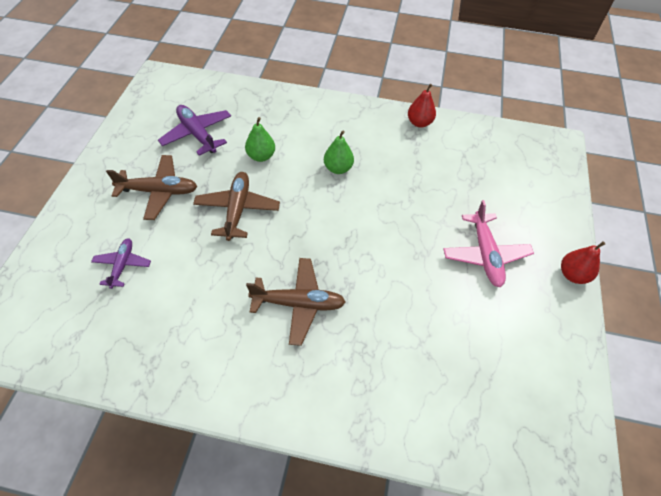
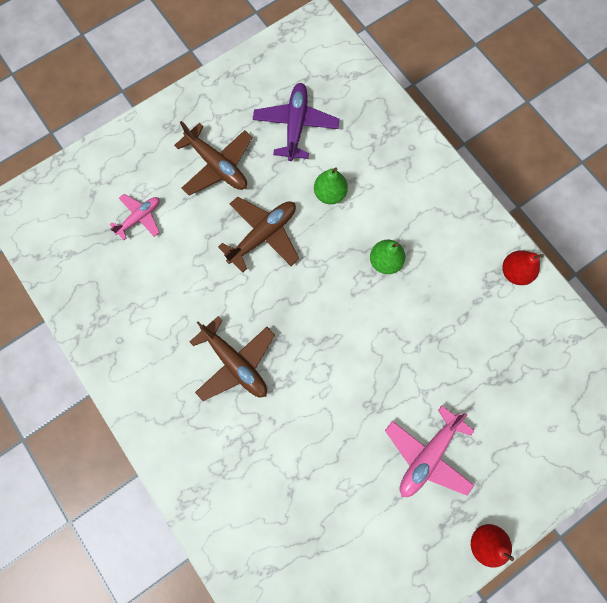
camera: 45 degrees right, 20 degrees up
purple plane [91,239,151,289] -> pink plane [109,194,160,240]

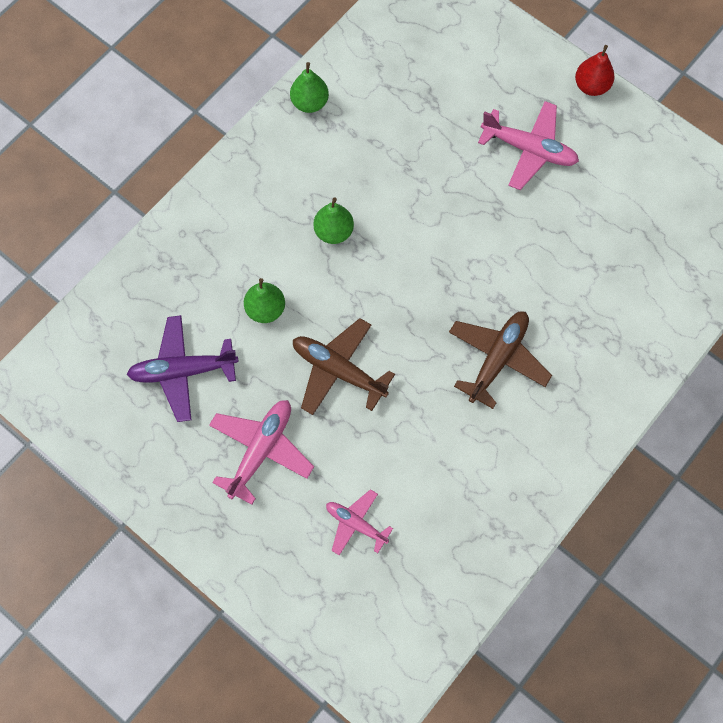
camera: 105 degrees left, 5 degrees down
brown plane [174,121,252,196] -> pink plane [209,400,314,505]
red pear [503,250,544,285] -> green pear [290,62,329,113]

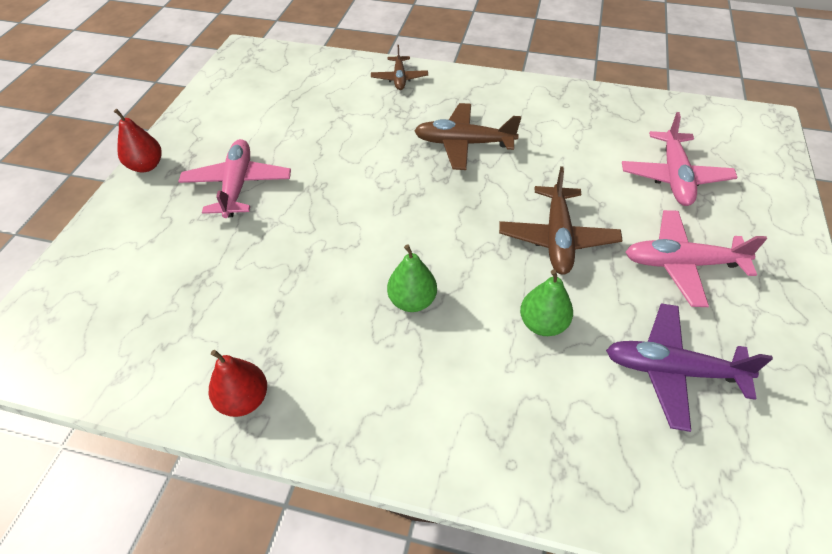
camera: 115 degrees left, 20 degrees down
purple plane [127,315,239,422] -> purple plane turned 135 degrees clockwise [606,303,773,432]
green pear [290,62,329,113] -> red pear [209,350,267,417]
pink plane [326,489,393,555] -> pink plane [622,112,738,206], size x1.59
none -> brown plane [371,45,428,90]

